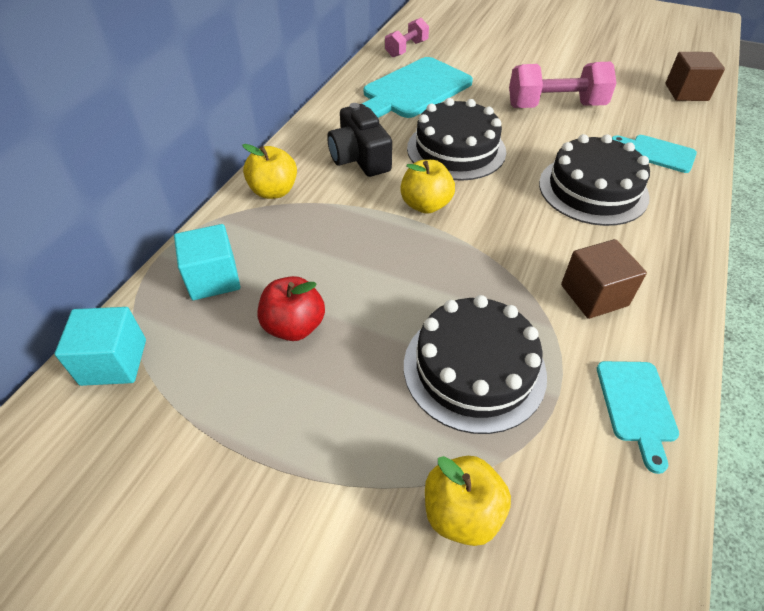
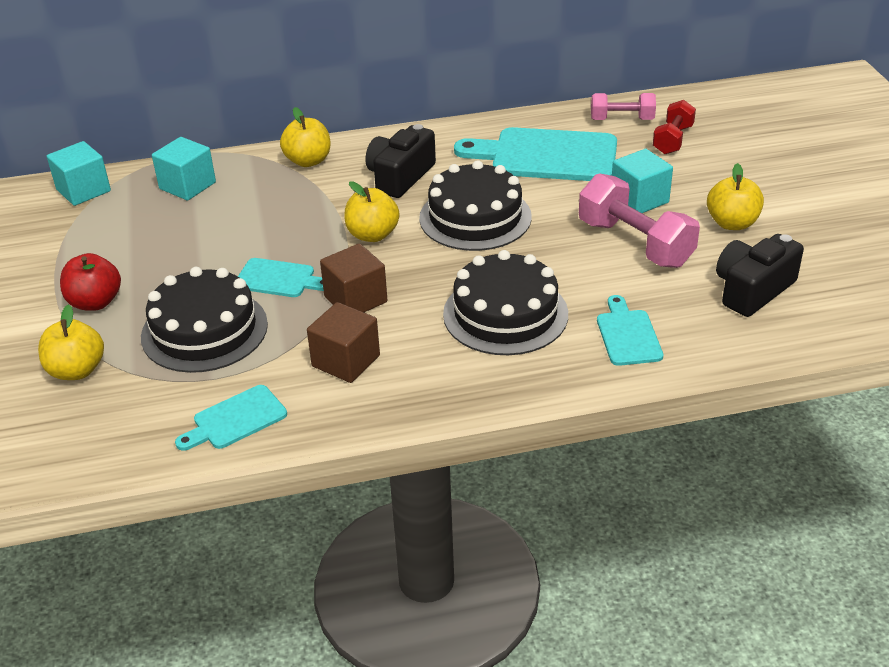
camera: 55 degrees right, 10 degrees down
red apple [257,276,325,341] -> red apple moved to [60,253,121,311]
brown cube [665,52,725,101] -> brown cube moved to [320,243,387,312]
none -> turquoise cutting board [238,258,324,297]
none -> turquoise cube [612,149,673,213]
none -> red dumbbell [653,100,696,154]
none -> yellow apple [707,163,764,230]
none -> black camera [716,234,804,317]

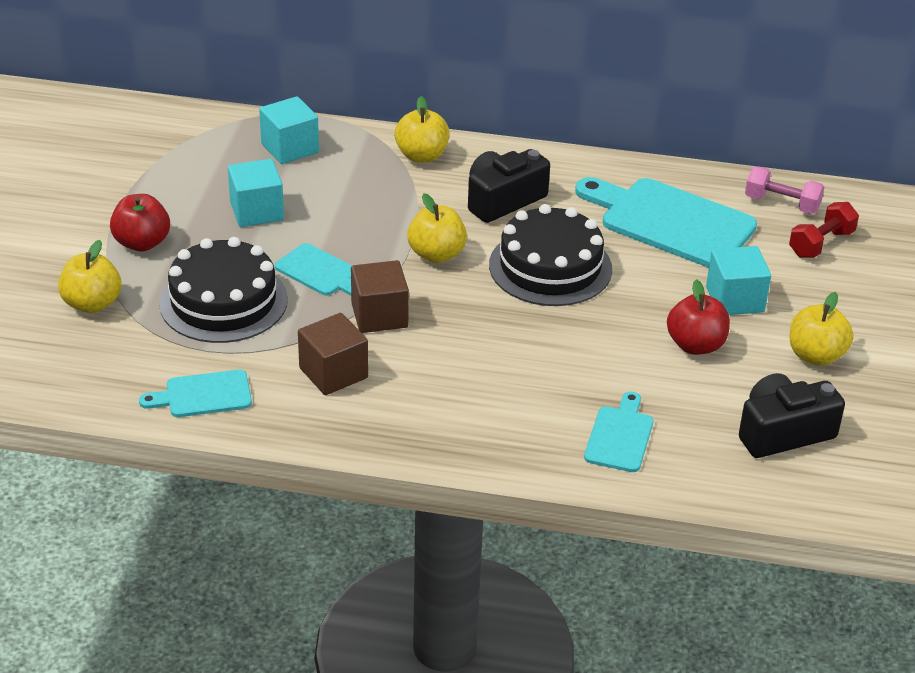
camera: 20 degrees right, 0 degrees up
turquoise cube [47,141,111,206] -> turquoise cube moved to [228,159,284,227]
black cake [443,250,568,355] -> none
pink dumbbell [579,173,700,268] -> red apple [667,279,730,355]

